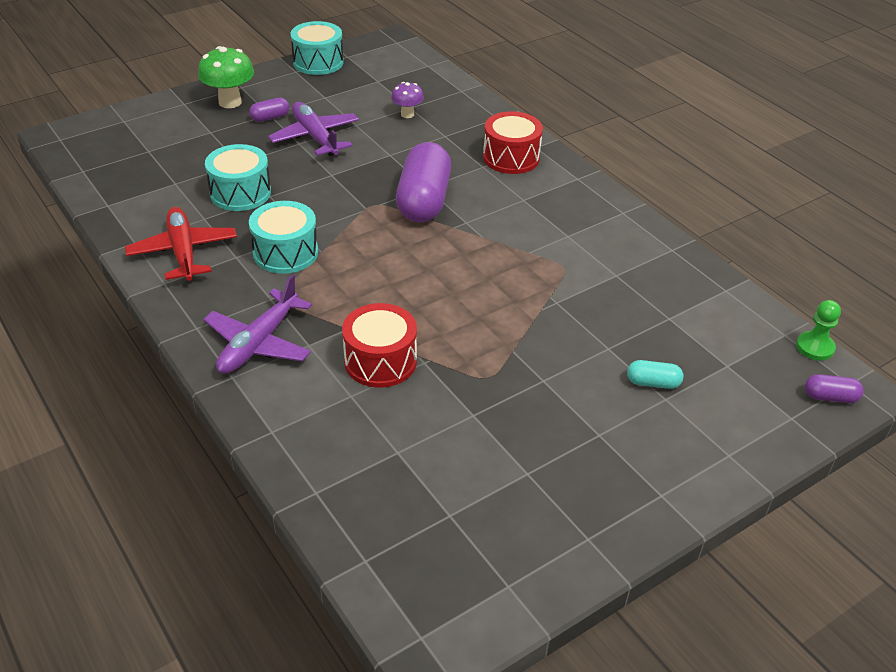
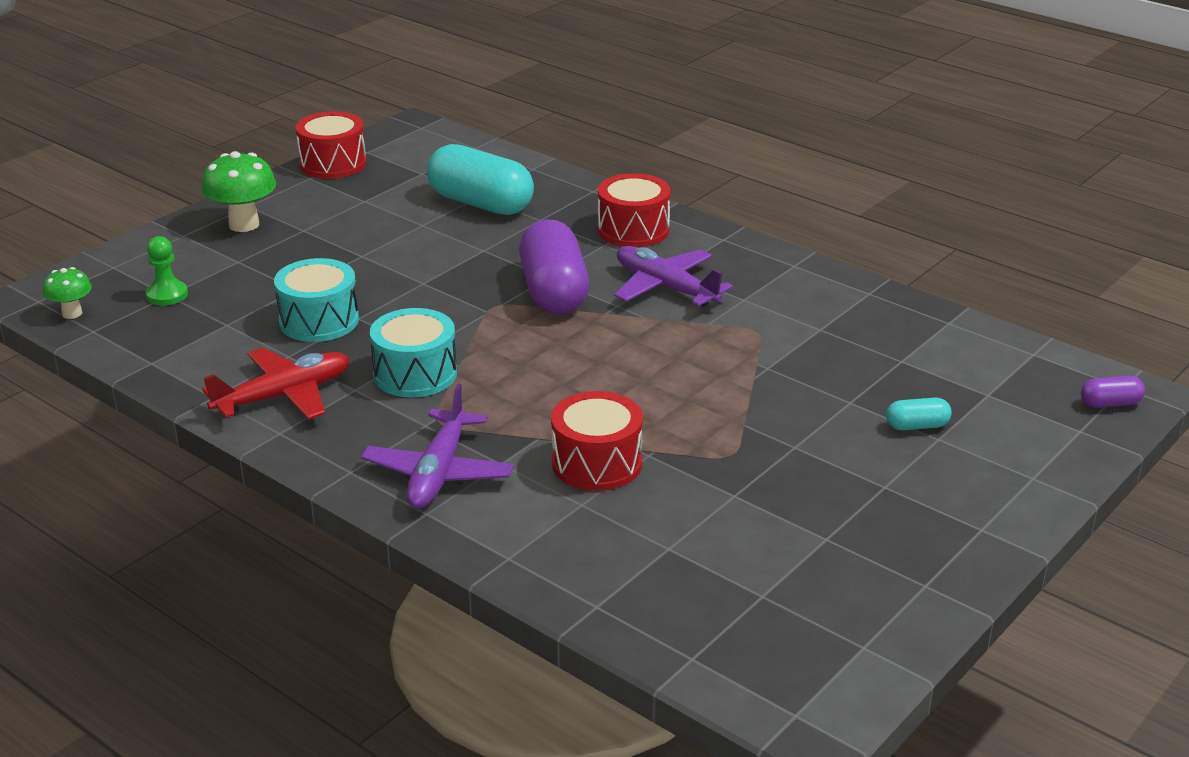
camera: 15 degrees left, 10 degrees down
red plane [125,207,237,281] -> red plane turned 90 degrees clockwise [202,348,350,420]
purple capsule [249,98,289,122] -> none
purple plane [268,102,359,156] -> purple plane moved to [614,246,733,307]
turquoise drum [291,21,344,75] -> red drum [295,111,367,179]
purple mushroom [391,82,424,118] -> turquoise capsule [427,144,534,215]
green pawn [796,300,841,361] -> green pawn moved to [146,236,188,305]
none -> green mushroom [43,267,92,319]

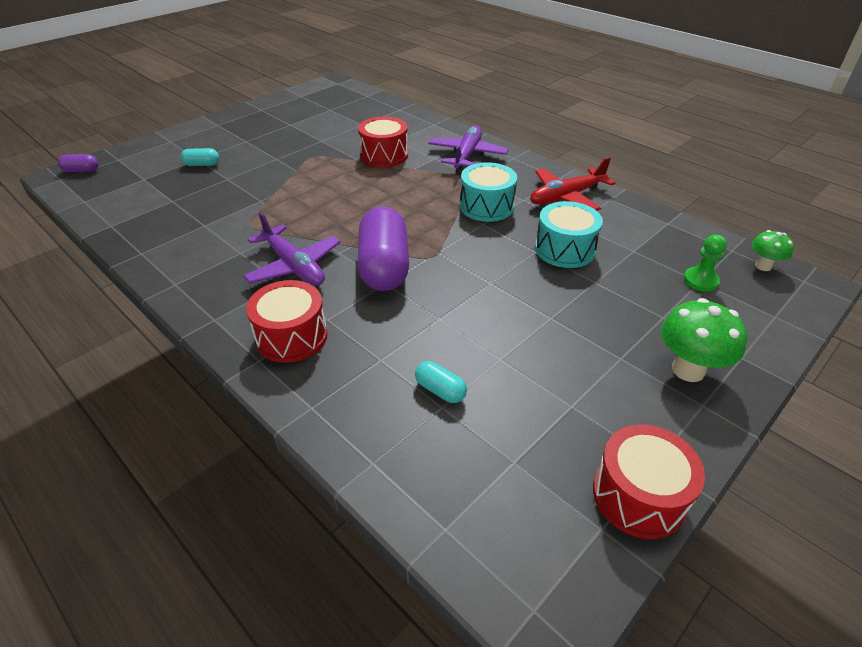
camera: 175 degrees left, 10 degrees up
turquoise capsule [427,144,534,215] -> turquoise capsule [415,361,467,403], size x0.44

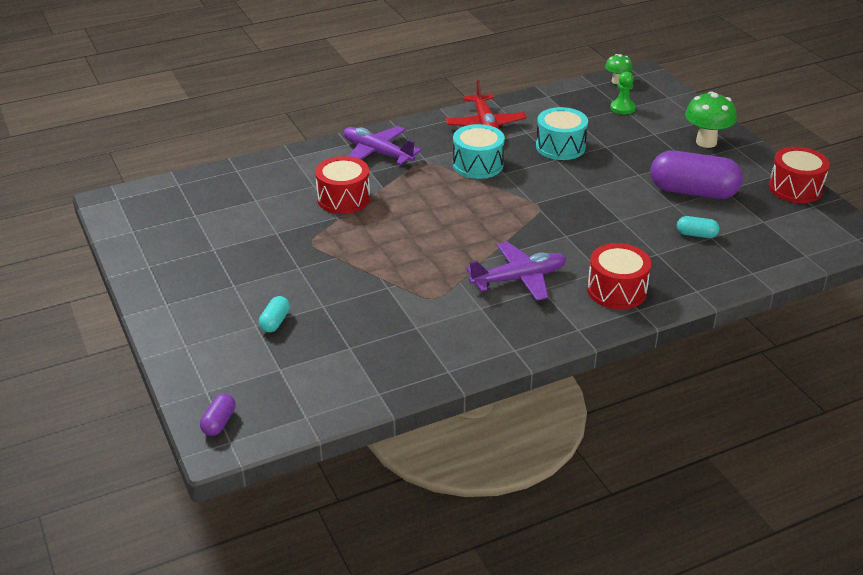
camera: 70 degrees left, 5 degrees down
purple capsule [358,206,409,291] -> purple capsule moved to [651,150,743,199]
turquoise capsule [415,361,467,403] -> turquoise capsule turned 45 degrees clockwise [677,216,719,238]

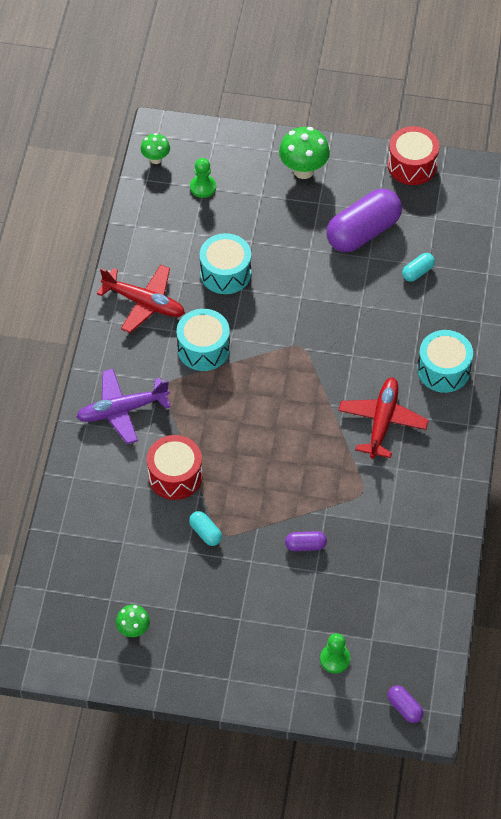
camera: 55 degrees left, 20 degrees up
turquoise capsule [259,296,290,332] -> turquoise capsule moved to [189,511,222,546]
purple plane [466,242,567,301] -> red plane [338,378,429,459]
red drum [587,243,651,309] -> turquoise drum [417,330,473,393]
none -> green mushroom [116,605,150,637]
none -> purple capsule [285,531,327,551]
none -> green pawn [320,633,351,673]

